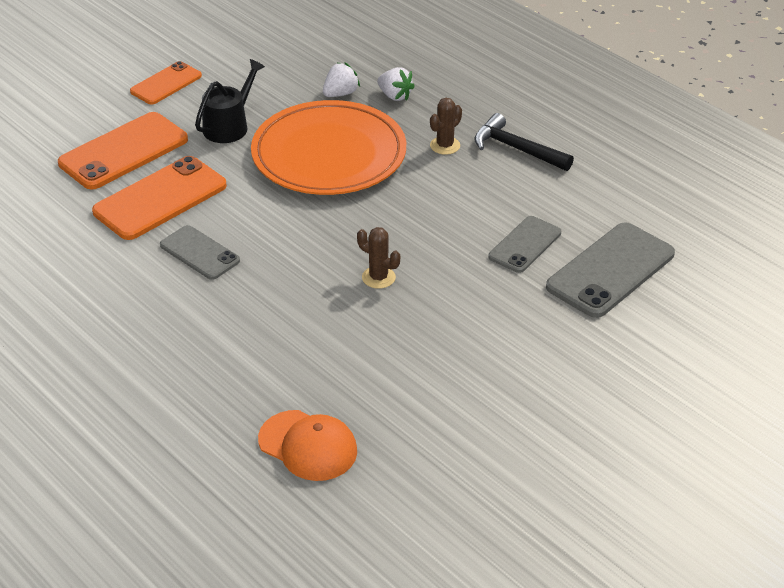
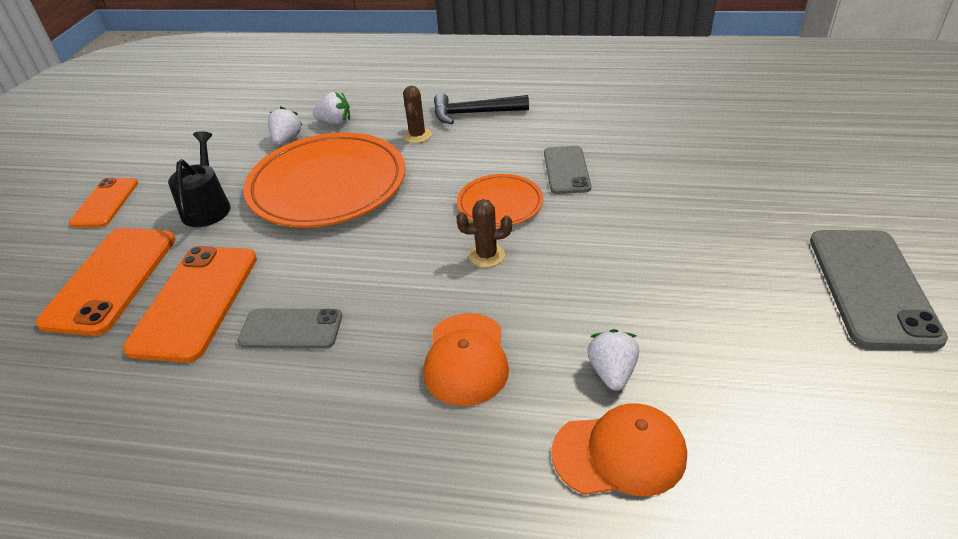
camera: 35 degrees left, 0 degrees up
grey phone [546,222,675,318] -> grey phone moved to [810,230,948,350]
none -> orange cap [424,313,509,406]
none -> orange plate [457,174,543,227]
none -> white strawberry [587,329,639,391]

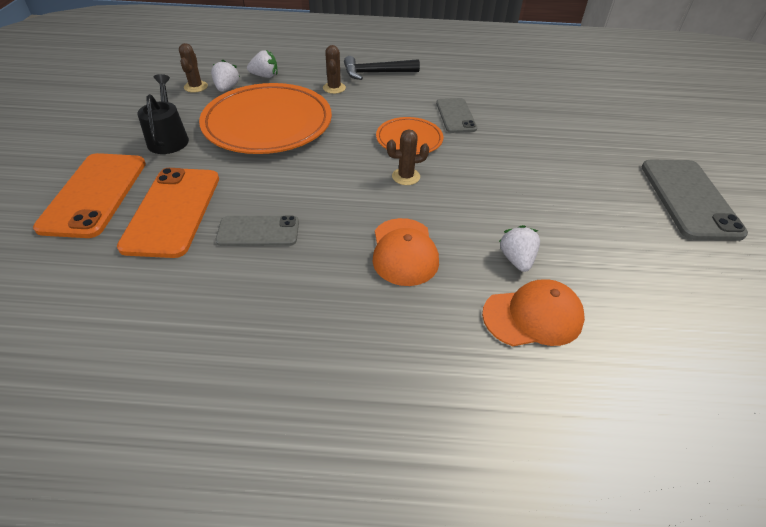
camera: 10 degrees left, 5 degrees up
orange phone [69,178,138,227] -> none
none -> brown cactus [179,43,208,93]

